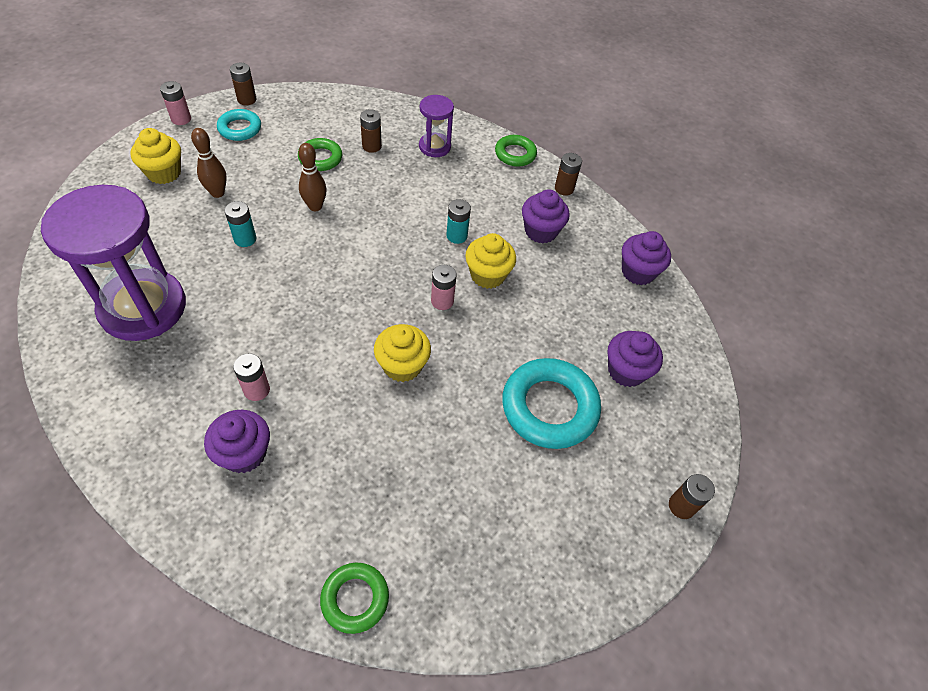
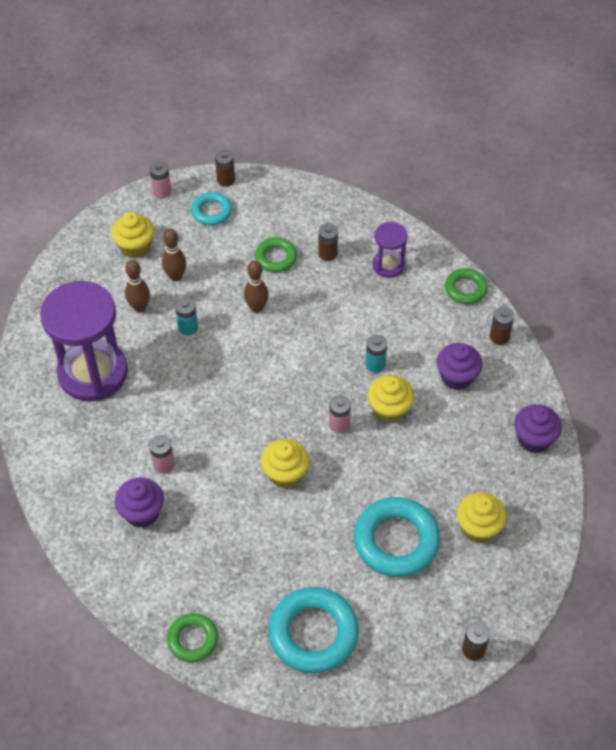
camera: 25 degrees right, 0 degrees up
purple cupcake [607,331,663,387] -> yellow cupcake [457,492,507,543]
none -> brown bowling pin [125,260,150,312]
none -> turquoise ring [269,587,359,673]

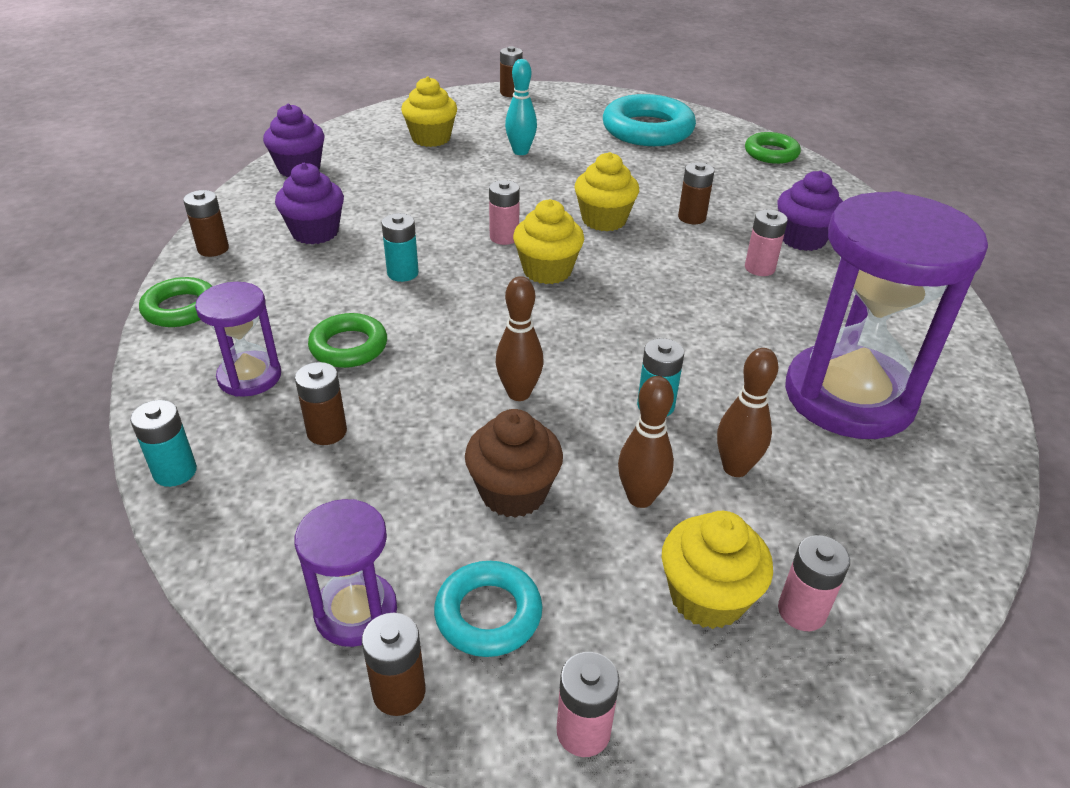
camera: 155 degrees left, 15 degrees down
green ring [255,238,297,272] -> green ring moved to [308,313,387,368]
turquoise ring [354,497,440,577] -> turquoise bowling pin [505,59,537,155]
yellow cupcake [367,375,414,423] -> yellow cupcake moved to [513,199,584,284]
none -> turquoise battery [130,400,197,487]
none -> purple hourglass [295,499,397,647]
none -> brown cupcake [465,409,563,518]
none -> brown battery [678,162,715,224]
none -> pink battery [778,535,850,631]

